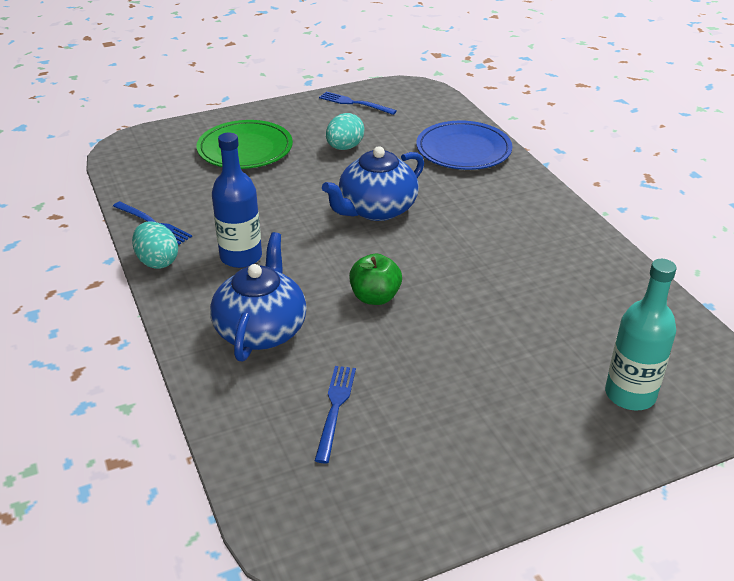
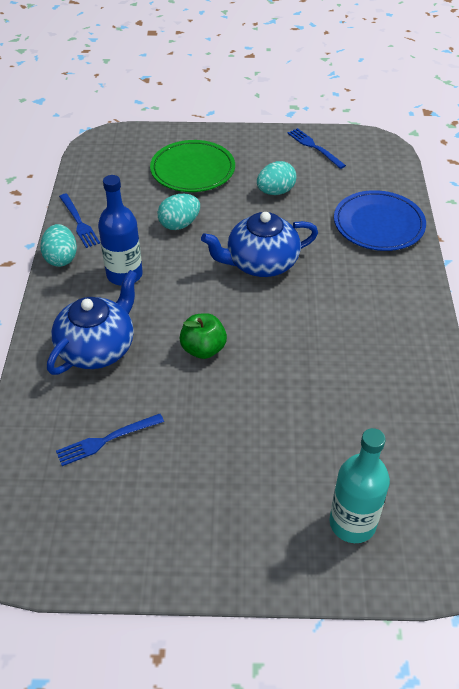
camera: 25 degrees right, 10 degrees up
blue fork [315,366,356,463] -> blue fork turned 150 degrees counterclockwise [56,414,164,466]
none -> turquoise egg [158,194,200,230]

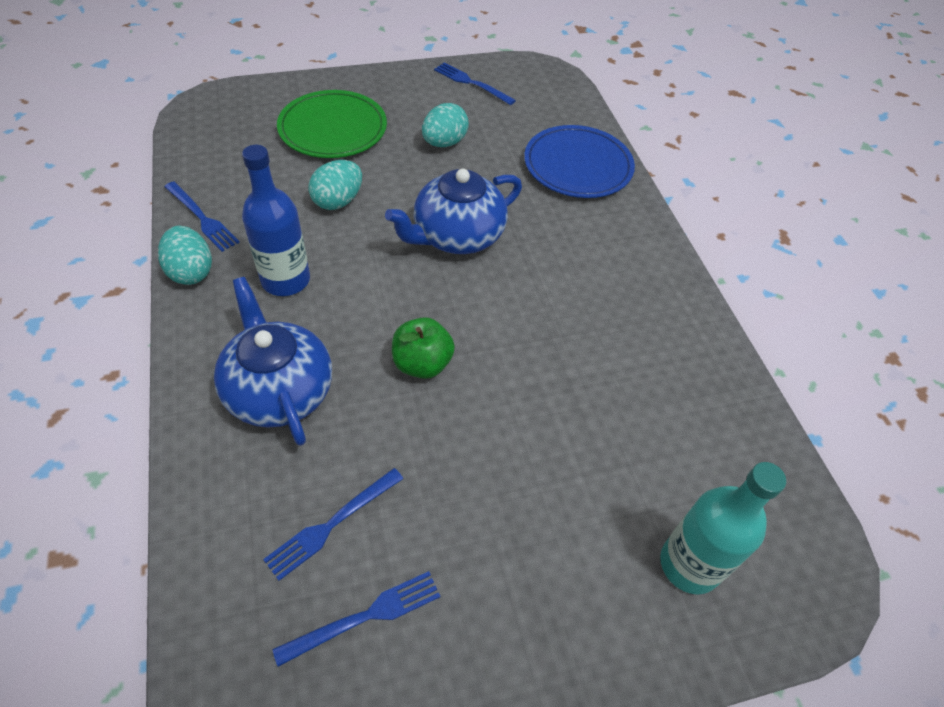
camera: 20 degrees left, 5 degrees up
blue teapot [47,270,138,375] -> blue teapot turned 45 degrees counterclockwise [214,277,332,446]
none -> blue fork [273,571,440,667]

